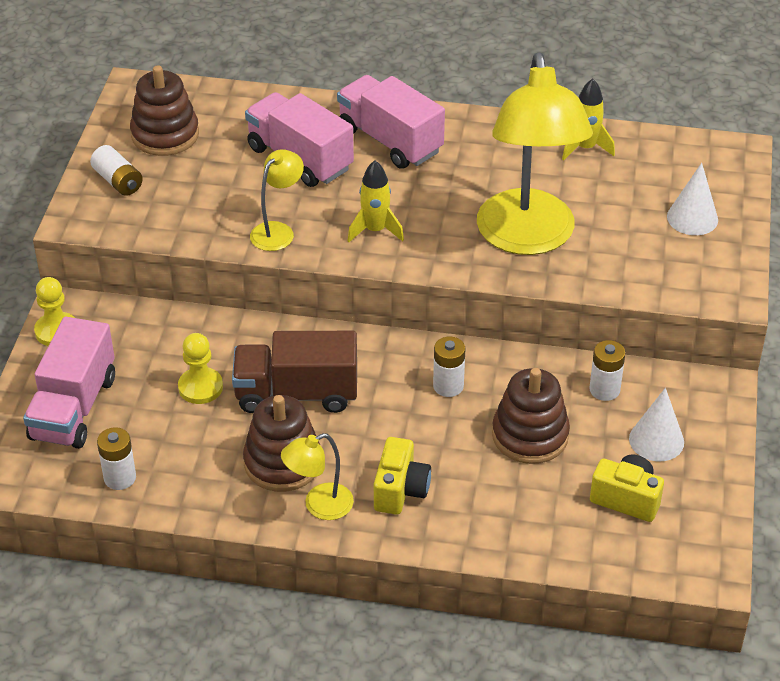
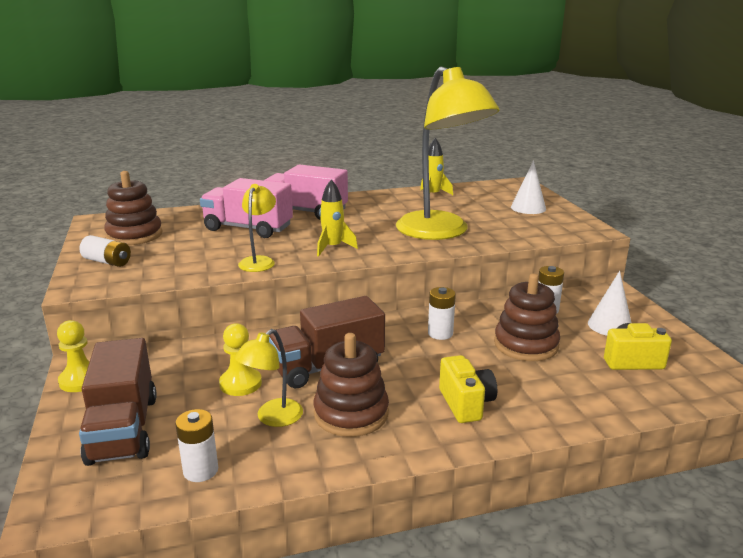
camera: 25 degrees left, 20 degrees down
pink truck [23,317,115,449] -> brown truck [79,338,156,466]
yellow lamp [281,433,354,520] -> yellow lamp moved to [234,329,303,427]

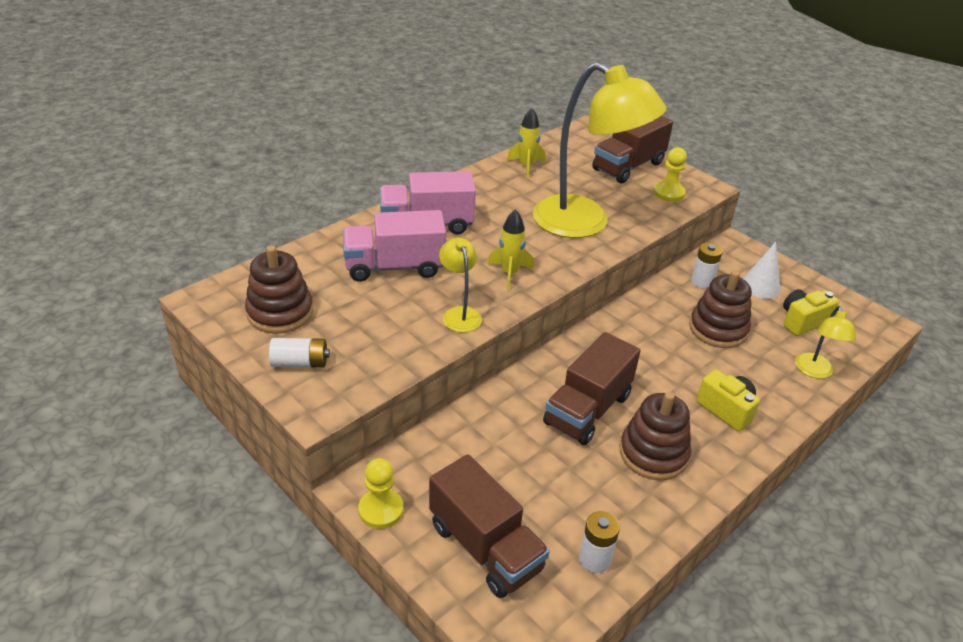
camera: 30 degrees left, 15 degrees up
yellow pawn [219,323,262,396] -> yellow pawn moved to [653,147,687,202]
yellow lamp [234,329,303,427] -> yellow lamp moved to [795,306,856,379]
white battery [428,287,456,340] -> none
white cone [511,160,546,214] -> brown truck [592,115,673,183]

